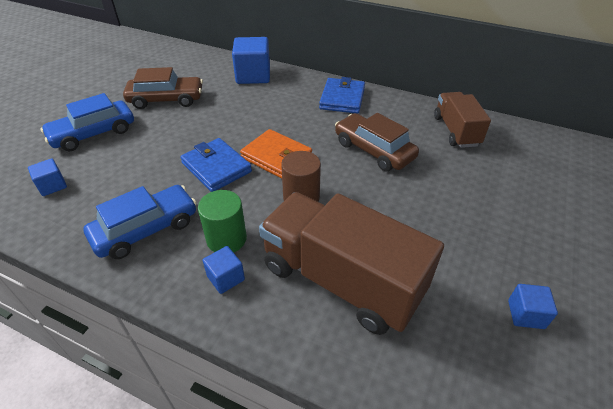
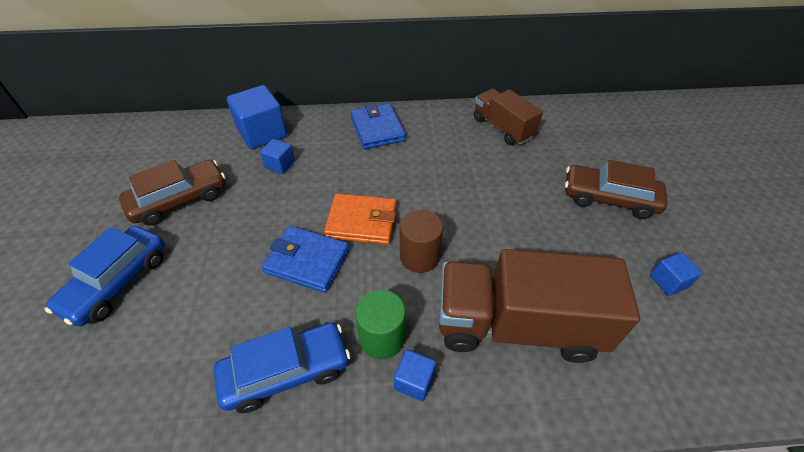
camera: 30 degrees left, 5 degrees up
blue cube [28,159,67,196] -> blue cube moved to [260,139,295,174]
blue car [83,185,197,259] -> blue car turned 45 degrees clockwise [214,322,351,413]
brown car [335,113,419,171] -> brown car moved to [565,160,668,219]

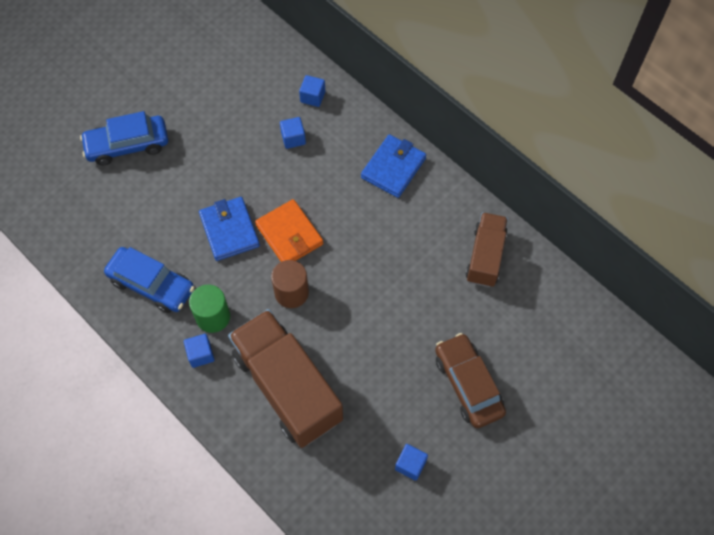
camera: 50 degrees right, 15 degrees up
brown car [119,160,225,226] -> none
blue cube [227,85,287,149] -> blue cube [299,75,325,107], size x0.53

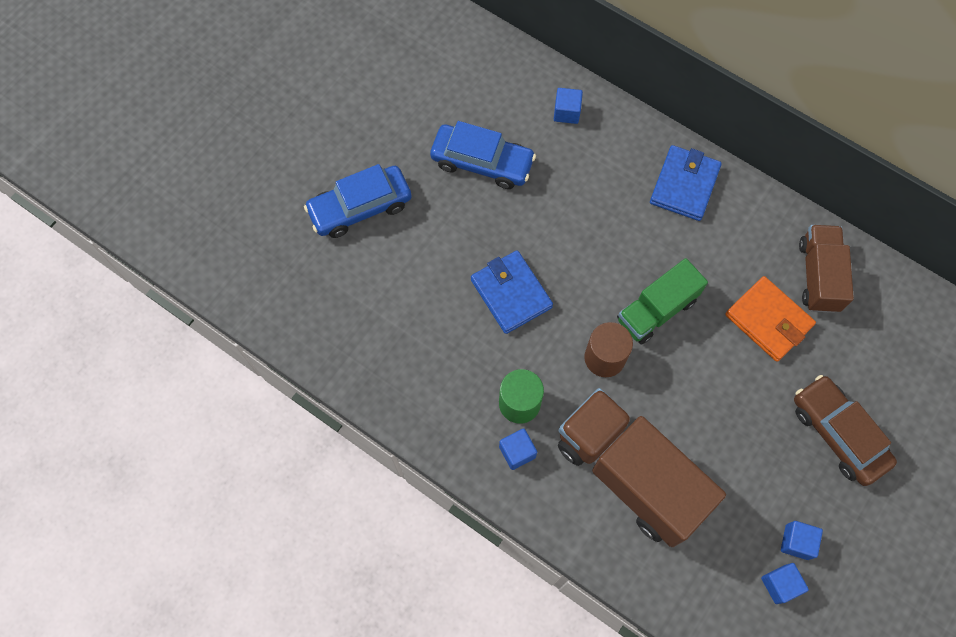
camera: 10 degrees left, 5 degrees up
blue car [104,247,195,313] -> blue car moved to [430,121,536,189]
orange wallet [255,199,323,262] -> orange wallet moved to [725,276,816,362]
blue cube [280,117,306,149] -> blue cube moved to [761,563,809,604]
none -> green truck [617,258,708,344]

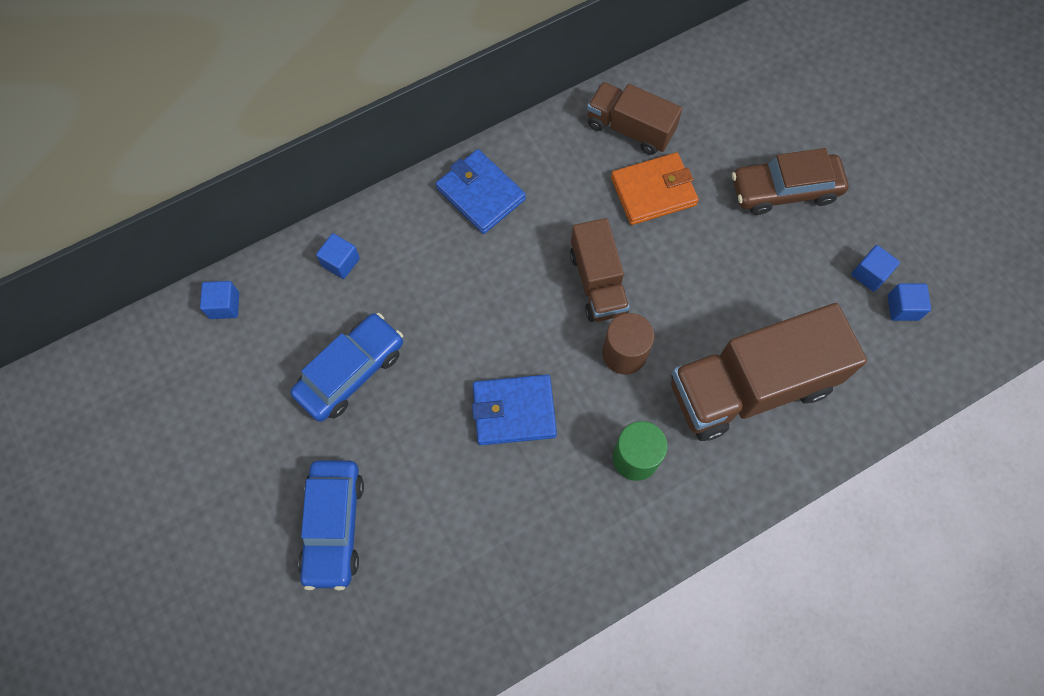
camera: 65 degrees left, 0 degrees up
blue cube [499,428,537,470] -> blue cube moved to [200,281,239,319]
green truck [617,258,708,344] -> brown truck [570,218,630,322]

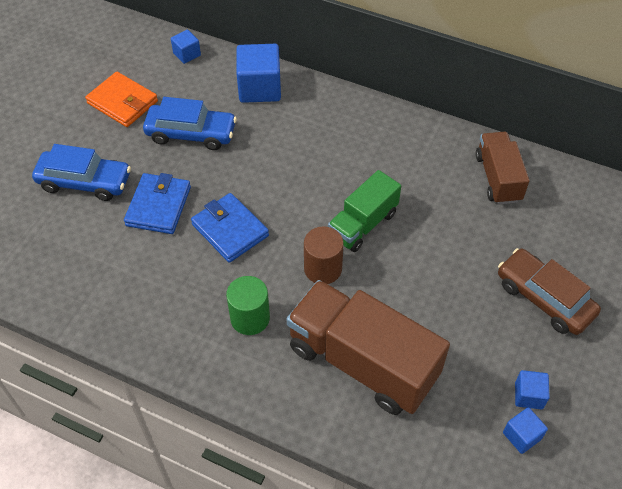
camera: 55 degrees right, 15 degrees down
blue car [298,460,364,591] -> blue car turned 135 degrees counterclockwise [32,144,131,201]
blue cube [316,233,360,279] -> blue cube [236,44,281,103], size x1.90
blue wallet [436,149,526,234] -> blue wallet moved to [124,173,191,234]
brown truck [570,218,630,322] -> green truck [328,170,401,252]
orange wallet [611,152,699,225] -> orange wallet moved to [85,72,158,127]

